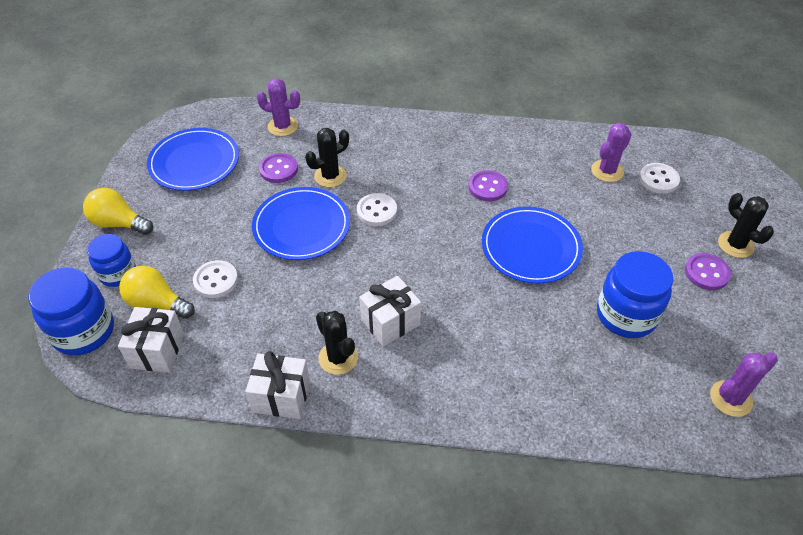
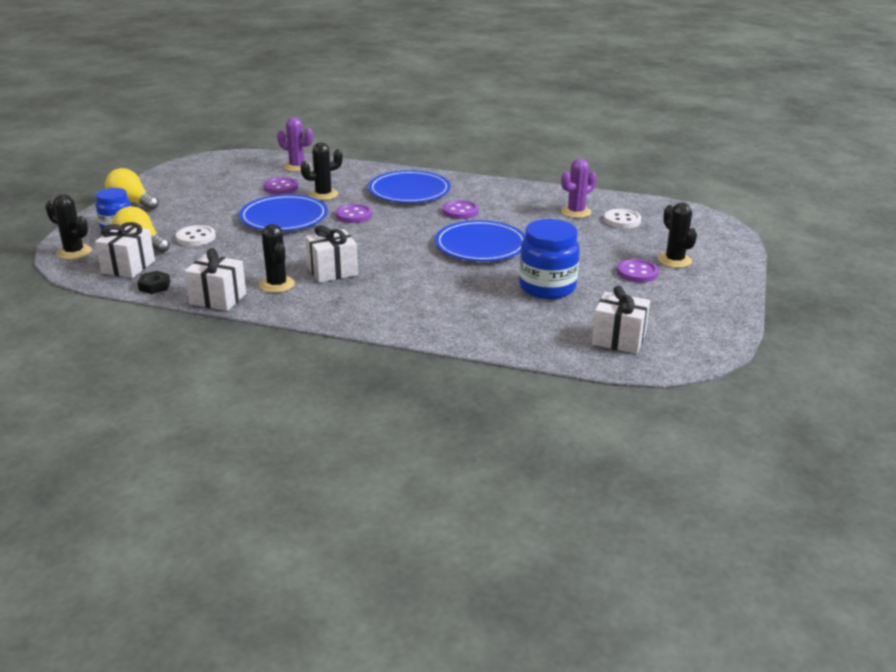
camera: 10 degrees right, 20 degrees down
blue jar [28,267,114,356] -> black cactus [45,194,92,259]
blue plate [147,128,239,191] -> blue plate moved to [368,170,451,203]
white button [357,193,397,226] -> purple button [336,204,372,223]
purple cactus [710,352,778,417] -> white gift [592,286,650,354]
none -> black nut [138,271,170,294]

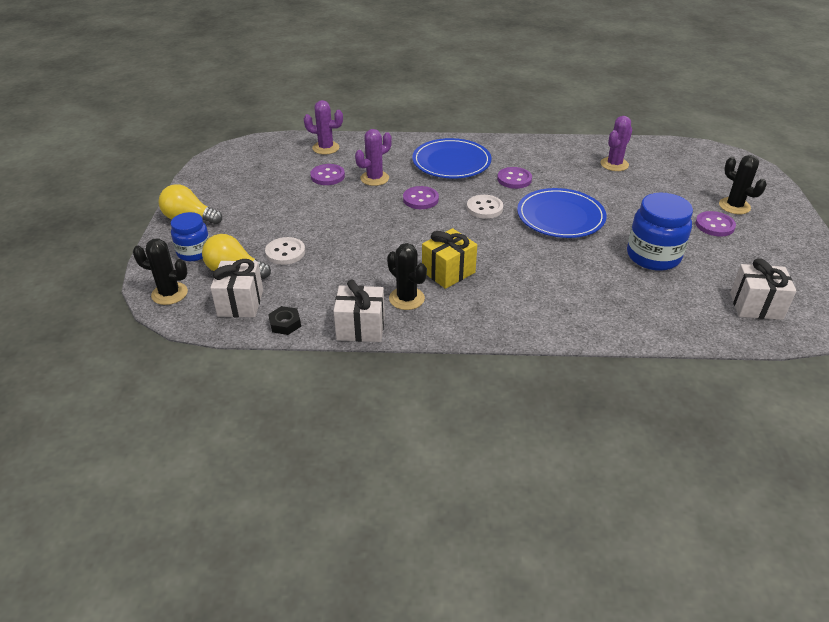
camera: 15 degrees left, 10 degrees up
blue plate [239,195,328,231] -> none
black cactus [300,142,343,200] -> purple cactus [355,129,392,186]
white gift [306,225,358,283] -> yellow gift [422,228,477,289]
white button [604,209,641,228] -> white button moved to [467,195,503,219]

